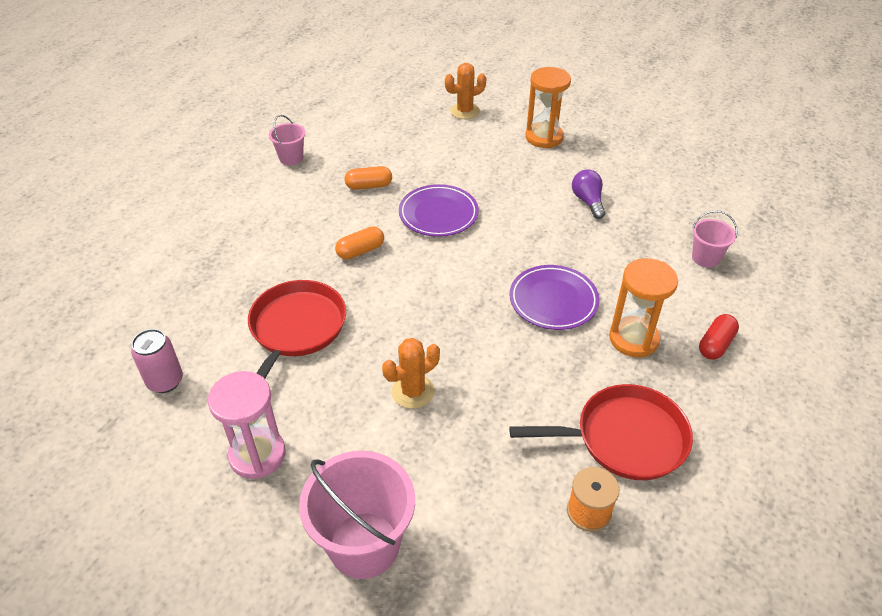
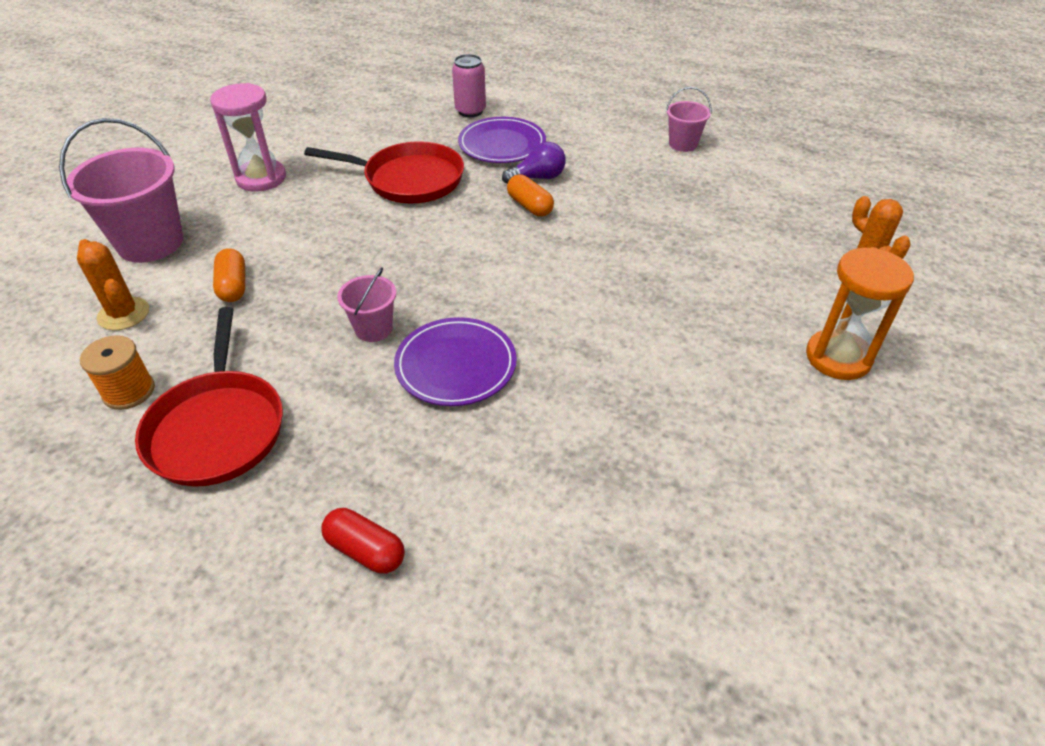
camera: 85 degrees right, 0 degrees up
pink can [131,329,183,393] -> pink can moved to [452,54,486,117]
orange capsule [345,166,392,190] -> orange capsule moved to [213,248,245,302]
orange cactus [382,338,440,409] -> orange cactus moved to [77,239,149,330]
purple plate [399,184,479,237] -> purple plate moved to [458,117,546,163]
purple light bulb [572,169,605,219] -> purple light bulb moved to [502,142,566,184]
orange hourglass [609,258,678,357] -> none
pink bucket [692,210,738,268] -> pink bucket moved to [337,268,396,342]

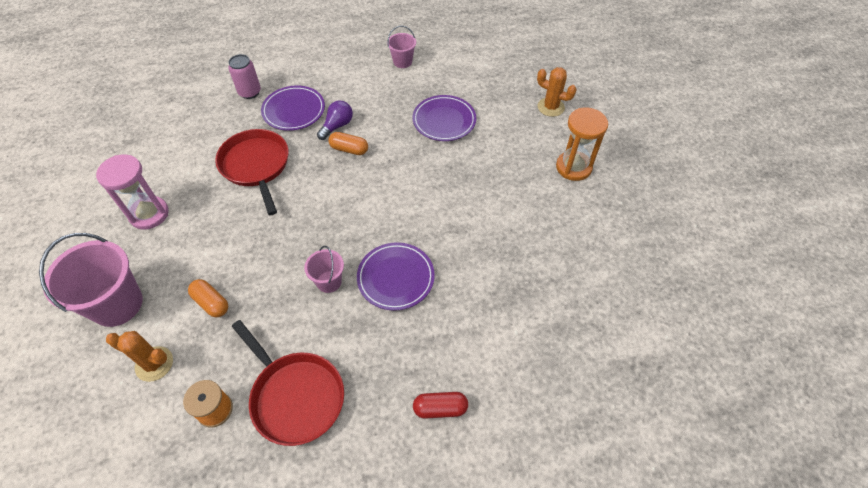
camera: 35 degrees left, 10 degrees up
red pan [304,141,464,203] -> red pan turned 90 degrees counterclockwise [215,129,289,215]
none -> purple plate [413,95,476,141]

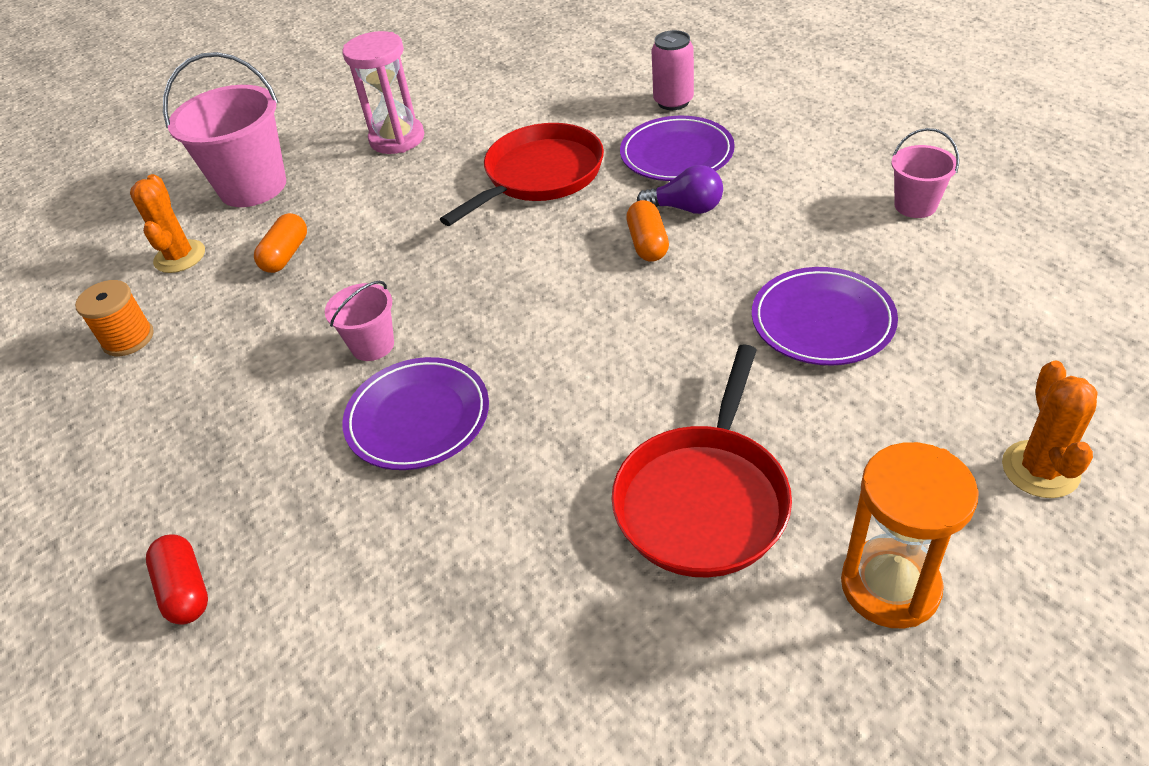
camera: 70 degrees right, 10 degrees down
red pan [232,320,344,446] -> red pan moved to [611,344,792,577]

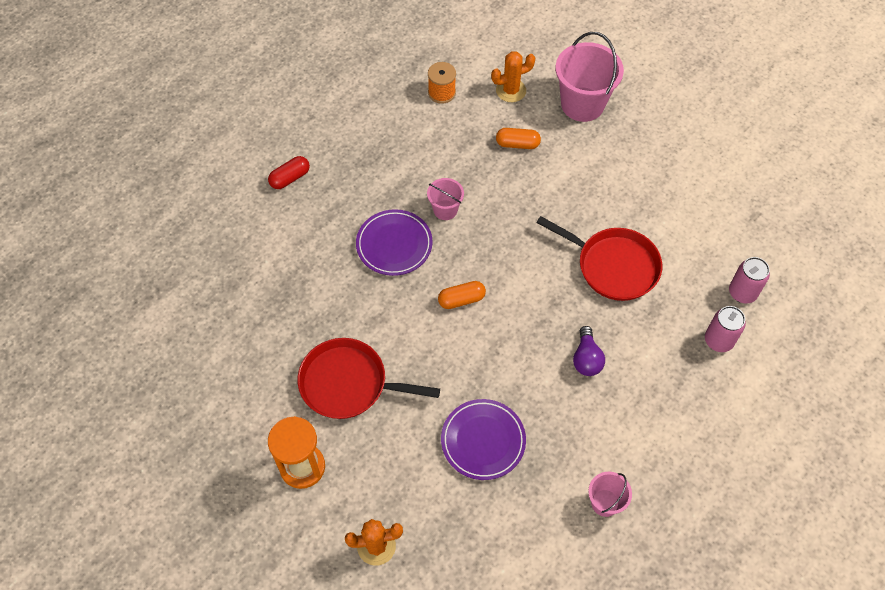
camera: 75 degrees right, 15 degrees up
pink hourglass [342,31,424,154] -> none
purple plate [620,116,735,181] -> none
orange capsule [626,200,669,262] -> orange capsule moved to [438,281,486,309]
none -> pink can [729,257,770,303]

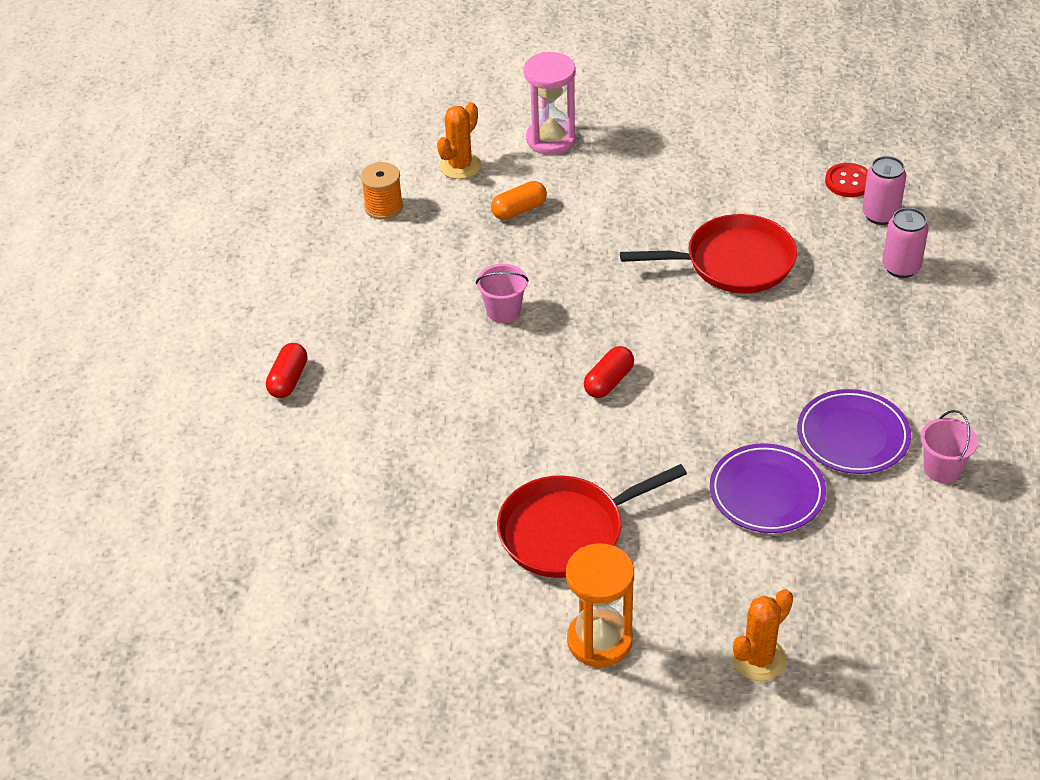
camera: 35 degrees left, 15 degrees down
purple plate [356,209,433,276] -> purple plate moved to [797,389,911,474]
orange capsule [438,281,486,309] -> red capsule [584,346,634,398]
pink bucket [556,32,624,122] -> pink hourglass [524,52,576,155]
purple light bulb [573,326,605,376] -> none
none -> red button [825,163,868,197]

